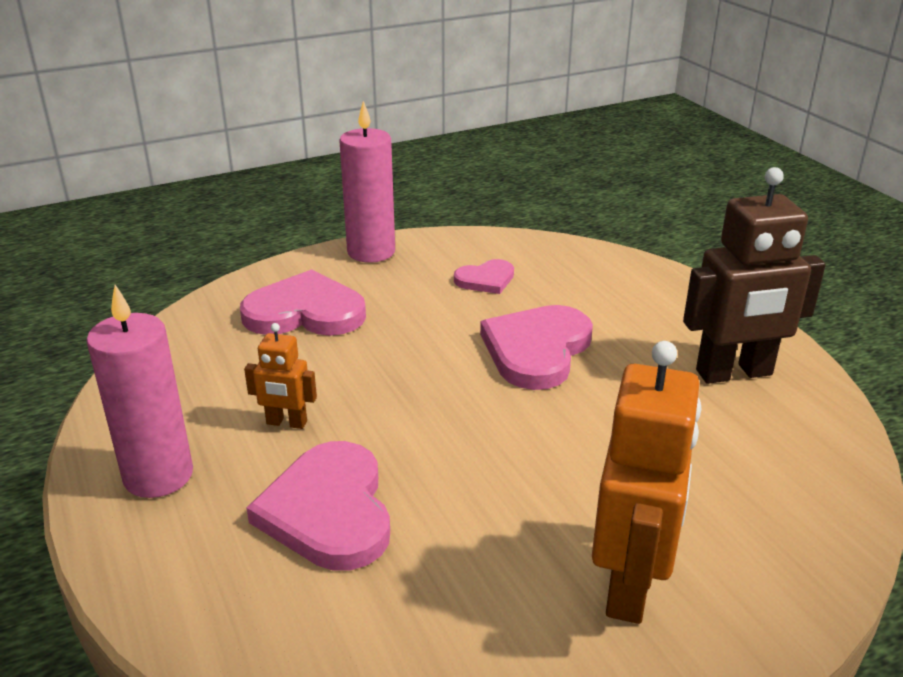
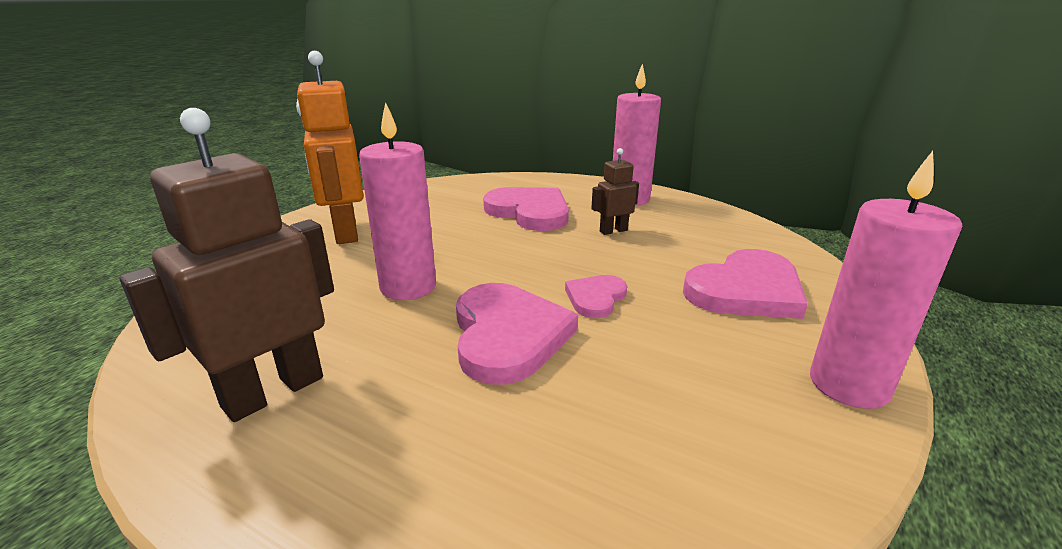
camera: 145 degrees right, 5 degrees down
orange robot [244,323,317,429] -> brown robot [591,148,639,235]
pink heart [454,259,514,294] -> pink heart moved to [565,275,627,318]
none -> pink candle [359,102,436,300]

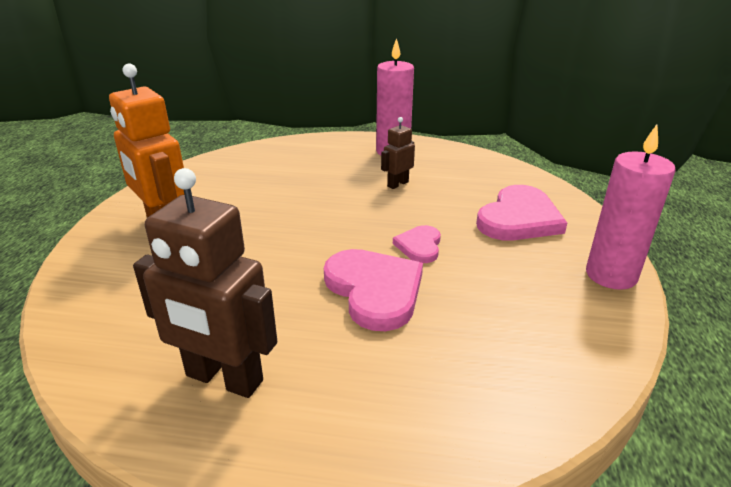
camera: 20 degrees left, 5 degrees up
brown robot [120,108,334,422] -> brown robot turned 90 degrees counterclockwise [133,168,277,398]
pink candle [359,102,436,300] -> none
pink heart [483,187,569,231] -> none

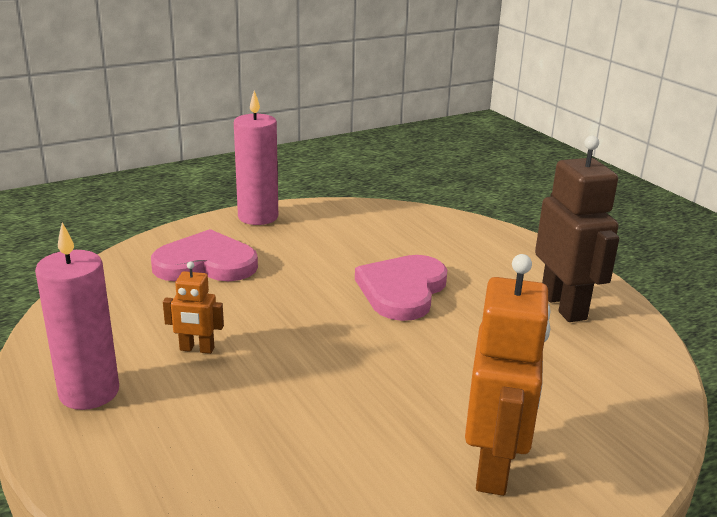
camera: 130 degrees left, 5 degrees down
brown robot [381,117,415,189] -> orange robot [163,262,224,354]
pink heart [393,225,441,263] -> none

